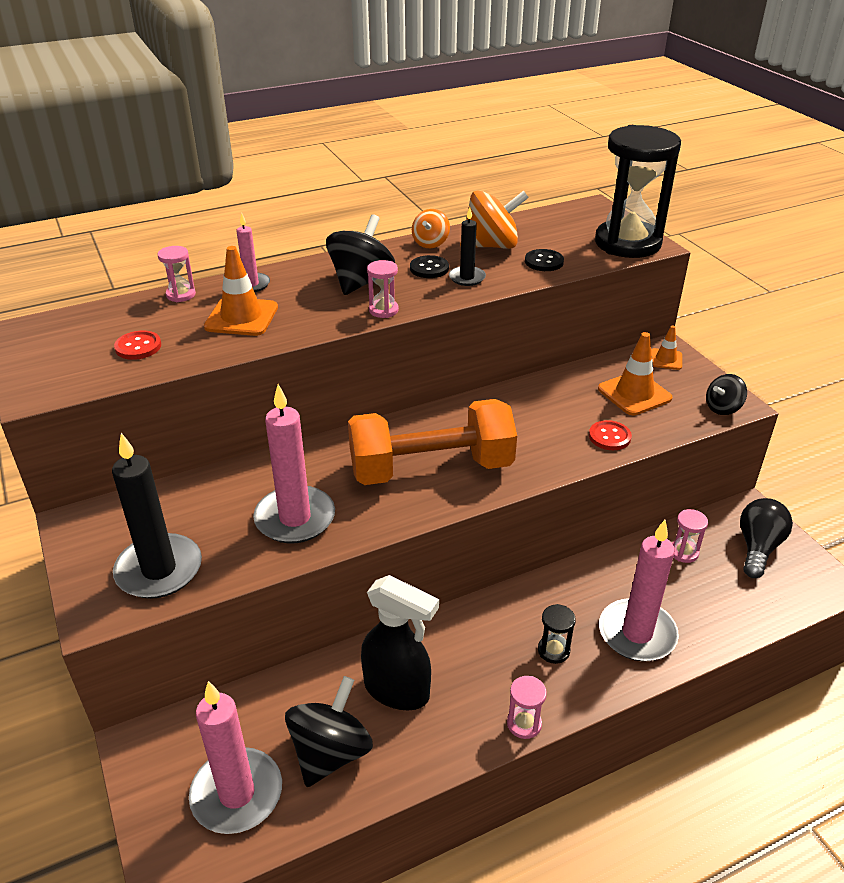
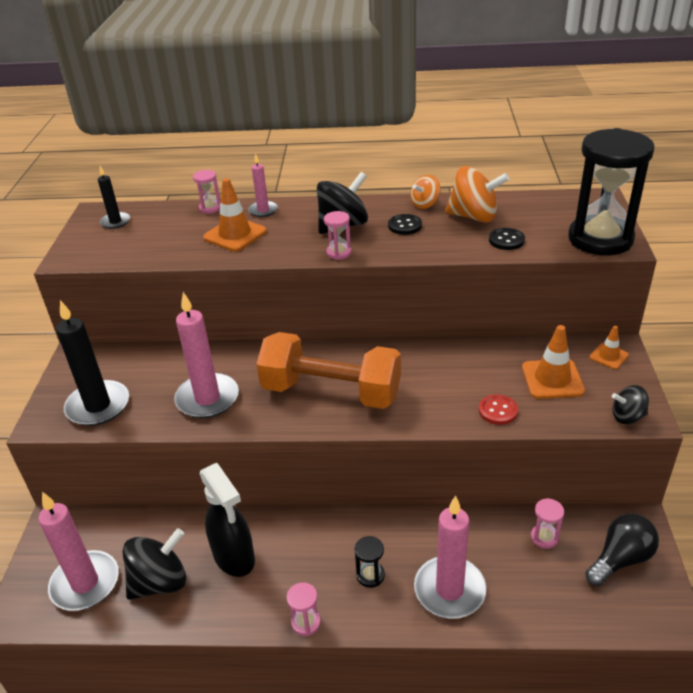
camera: 30 degrees right, 0 degrees up
red button [114,331,161,360] -> none
black candle [449,207,486,286] -> black candle moved to [98,166,130,229]

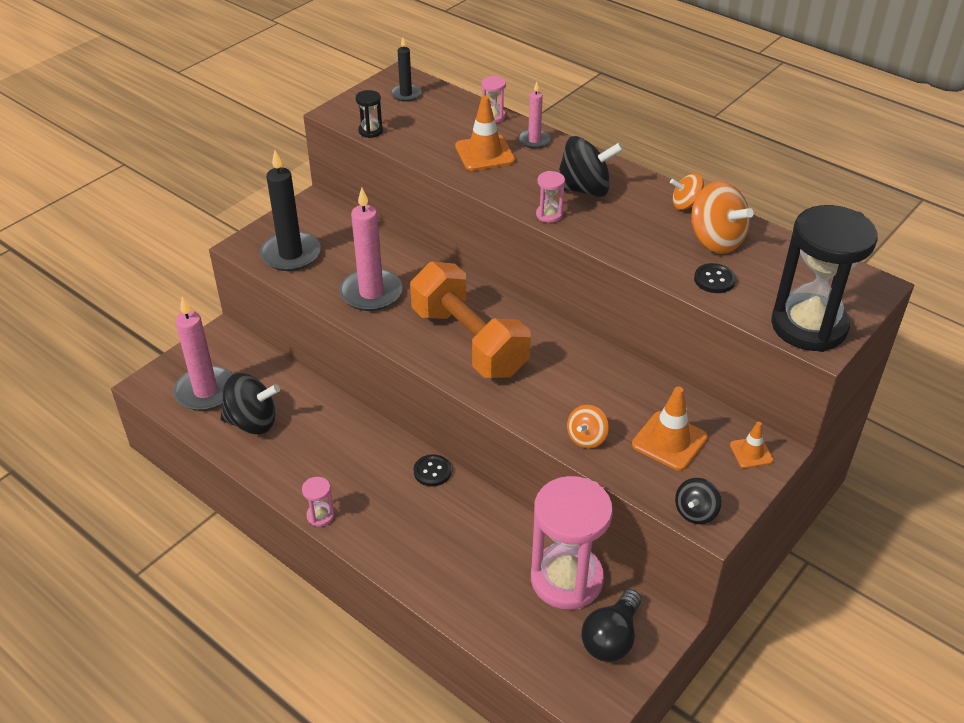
camera: 35 degrees right, 5 degrees up
black spray bottle [200,463,255,577] -> none
black hourglass [355,536,385,588] -> black hourglass moved to [356,90,383,138]
black button [388,214,422,235] -> black button moved to [414,454,451,486]
pink candle [414,495,486,619] -> none
red button [479,394,518,425] -> orange spinning top [567,405,609,449]
pink hourglass [531,498,564,549] -> pink hourglass [531,476,613,610], size x2.50
black light bulb [585,513,659,586] -> black light bulb turned 120 degrees clockwise [581,589,641,662]
black spinning top [612,385,649,424] -> black spinning top turned 90 degrees counterclockwise [675,478,721,524]

